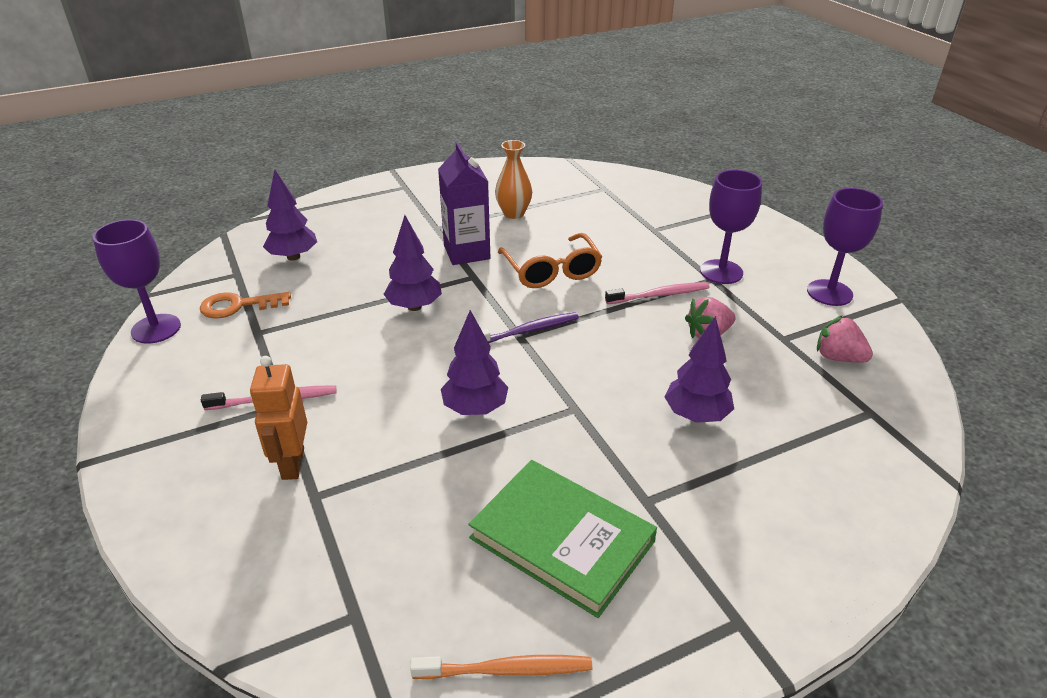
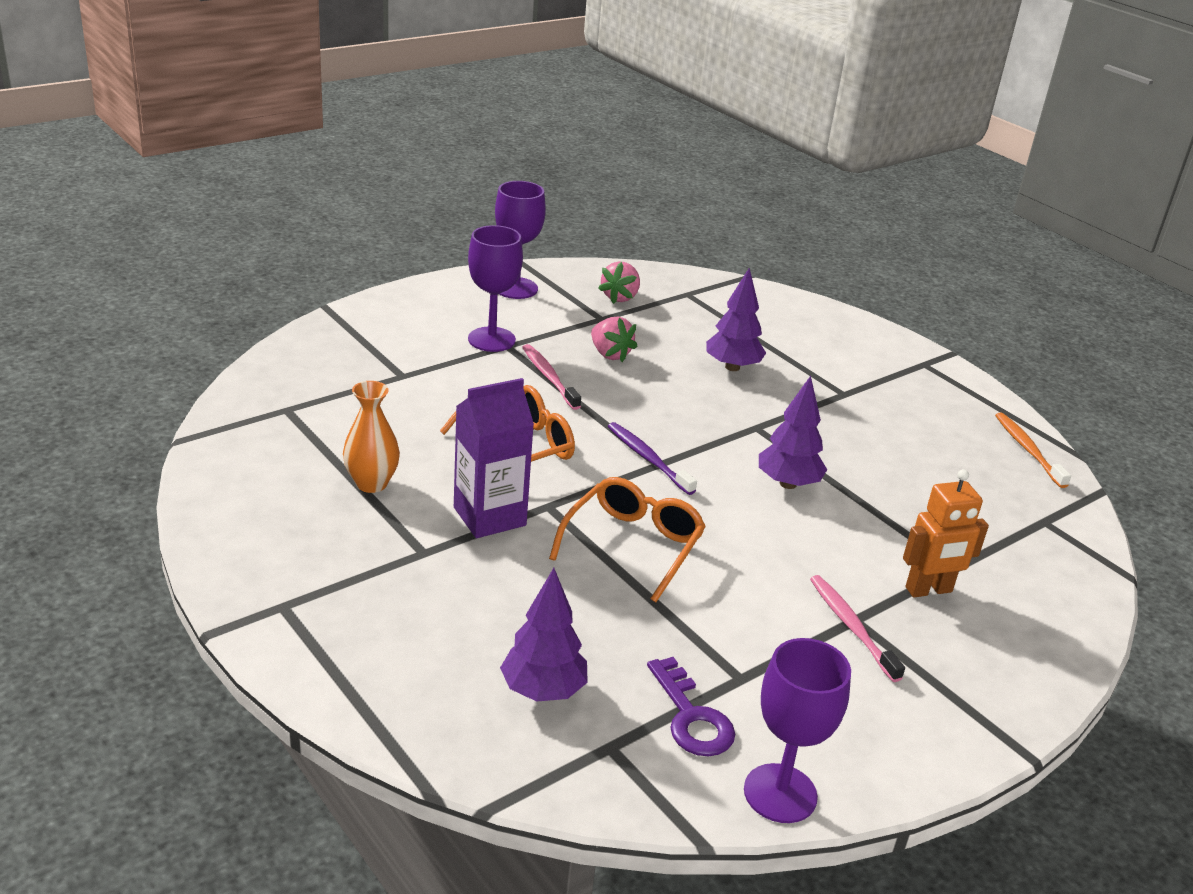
camera: 105 degrees left, 5 degrees down
orange key [200,292,291,319] -> purple key [647,657,735,756]
purple tree [384,215,442,311] -> orange glasses [549,477,706,602]
green book [468,460,657,618] -> none

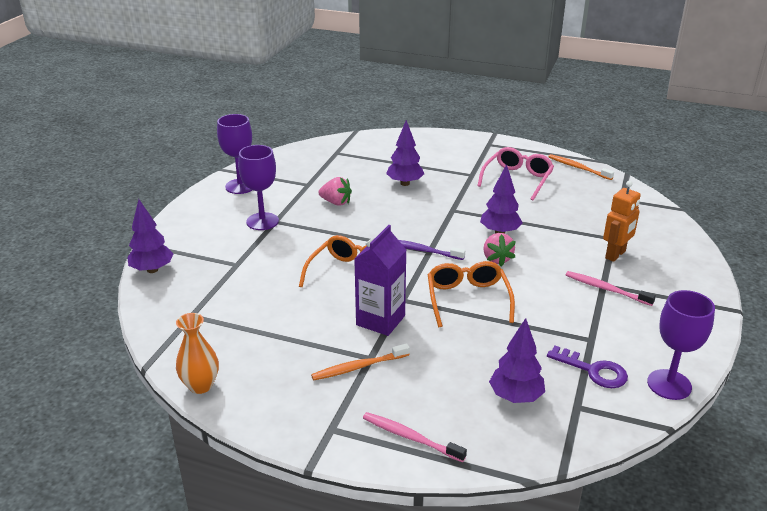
camera: 30 degrees left, 0 degrees up
orange vase [343,381,400,493] -> orange vase moved to [176,313,219,394]
pink toothbrush [522,344,581,410] -> pink toothbrush moved to [363,412,467,462]
pink strawberry [598,261,640,304] -> pink strawberry moved to [483,233,516,267]
none -> purple tree [127,199,174,273]
none -> orange toothbrush [311,343,410,381]
none -> pink glasses [477,147,554,200]

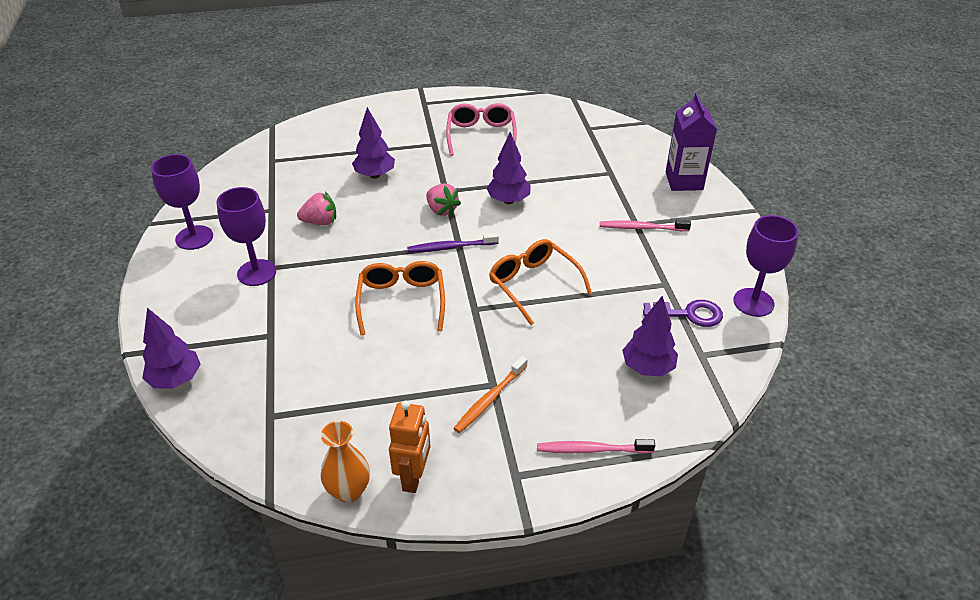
camera: 30 degrees left, 10 degrees up
purple carton [354,225,406,336] -> purple carton moved to [666,93,717,191]
pink strawberry [483,233,516,267] -> pink strawberry moved to [426,184,461,217]
orange toothbrush [548,154,614,180] -> none
orange robot [603,181,641,262] -> orange robot moved to [389,401,431,493]

